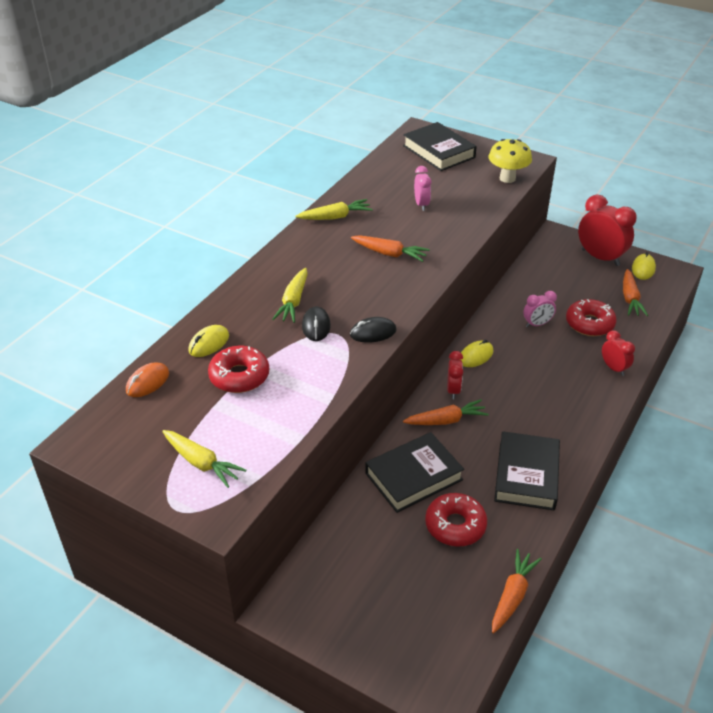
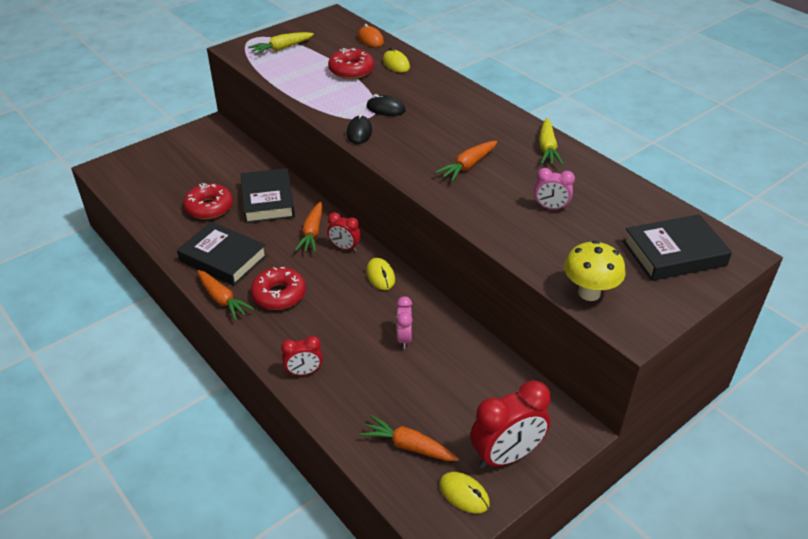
camera: 110 degrees right, 0 degrees up
yellow carrot [272,268,307,323] -> none
orange carrot [492,549,542,633] -> orange carrot moved to [197,270,254,320]
red donut [566,299,617,336] -> red donut moved to [251,267,306,310]

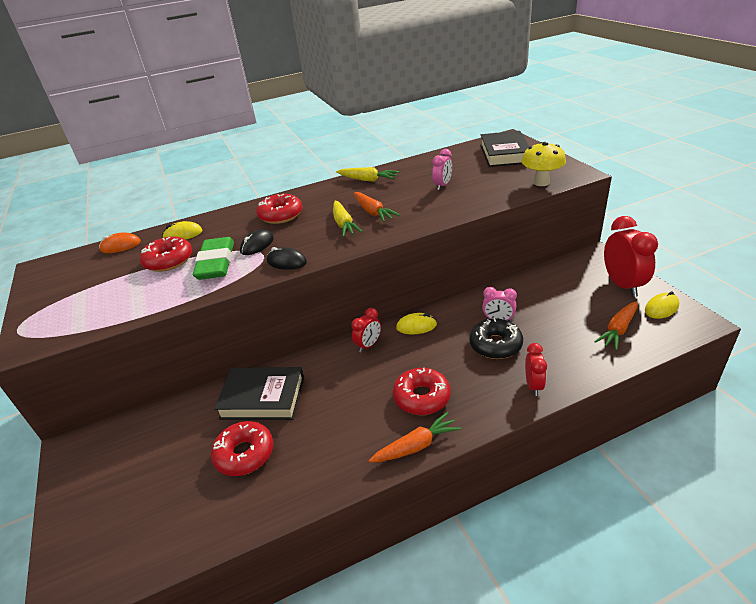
camera: 70 degrees left, 5 degrees down
black book [177,222,267,286] -> none
yellow carrot [248,32,314,55] -> yellow carrot moved to [333,201,363,237]
orange carrot [295,202,323,252] -> none
none -> green eraser [193,237,234,280]
none -> red donut [256,194,302,224]
none -> black donut [469,318,523,359]

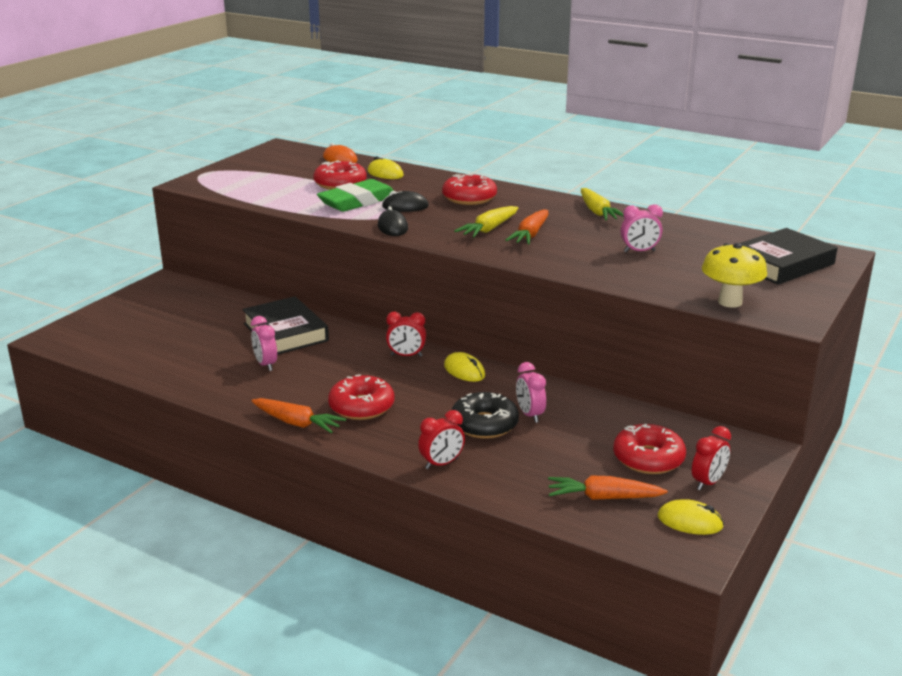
camera: 50 degrees right, 10 degrees down
red donut [211,421,273,476] -> red donut moved to [613,424,686,474]
red clock [604,216,658,297] -> red clock [692,426,731,491], size x0.55
none -> pink clock [251,316,277,371]

